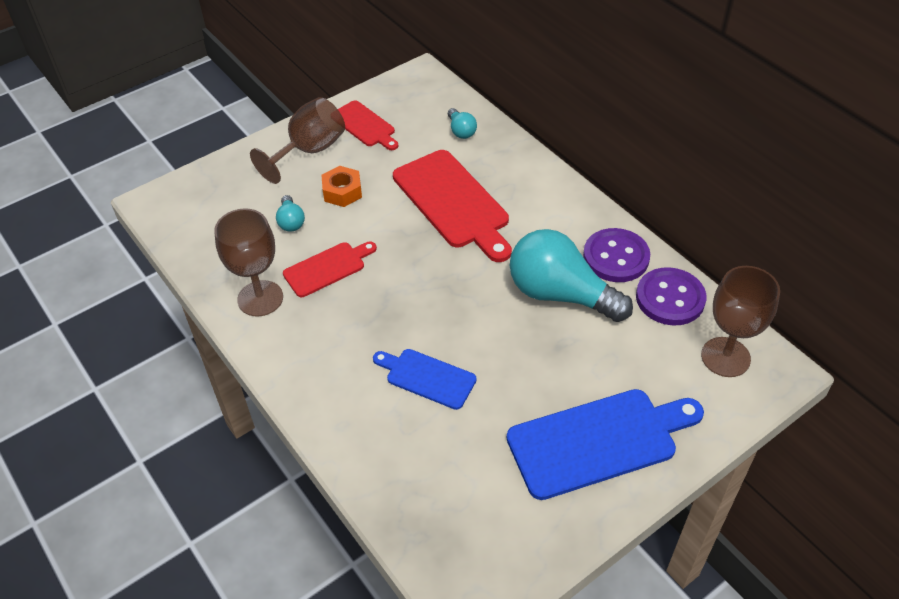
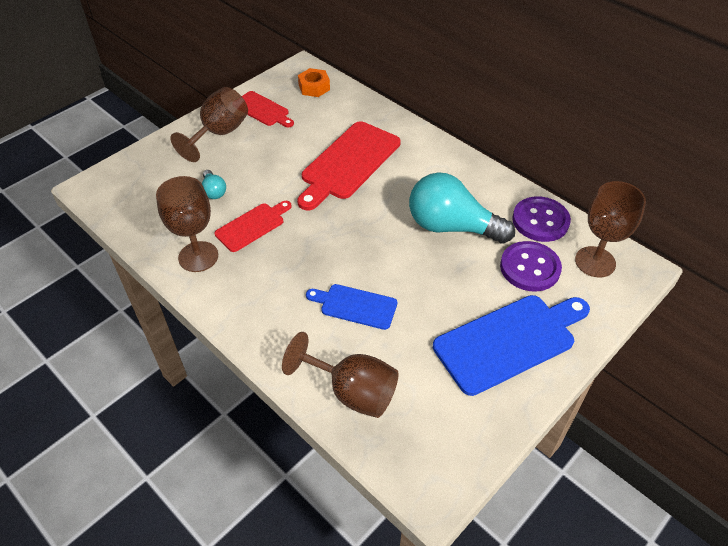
camera: 10 degrees left, 0 degrees up
orange nut [322,166,362,207] -> orange nut moved to [298,68,330,97]
red cutting board [393,150,512,262] -> red cutting board turned 75 degrees clockwise [297,121,401,210]
turquoise light bulb [448,108,477,139] -> none
purple button [583,228,650,282] -> purple button moved to [500,241,562,292]
none -> brown goblet [282,332,399,418]

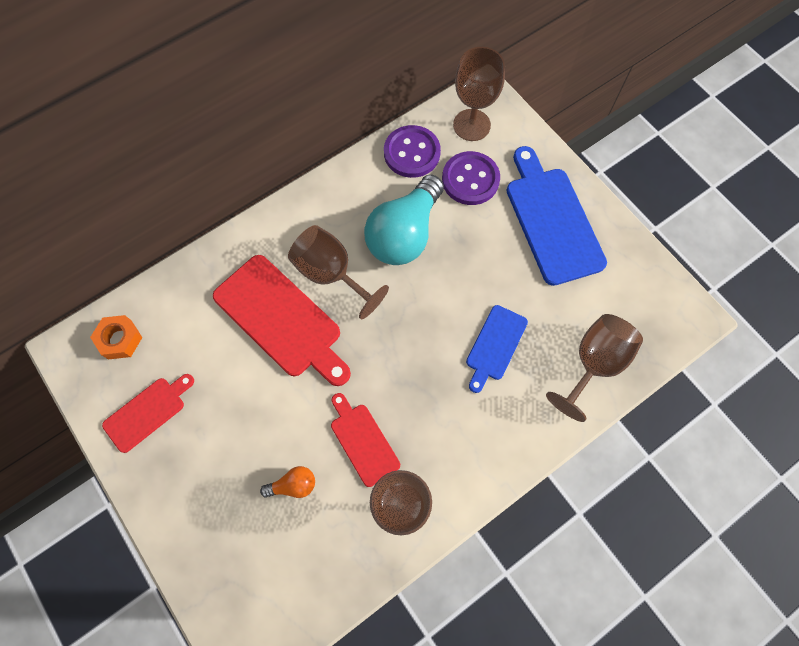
camera: 80 degrees left, 20 degrees up
brown goblet [170,87,248,162] -> brown goblet moved to [288,225,389,320]
turquoise light bulb [202,170,226,199] -> orange light bulb [260,466,315,498]

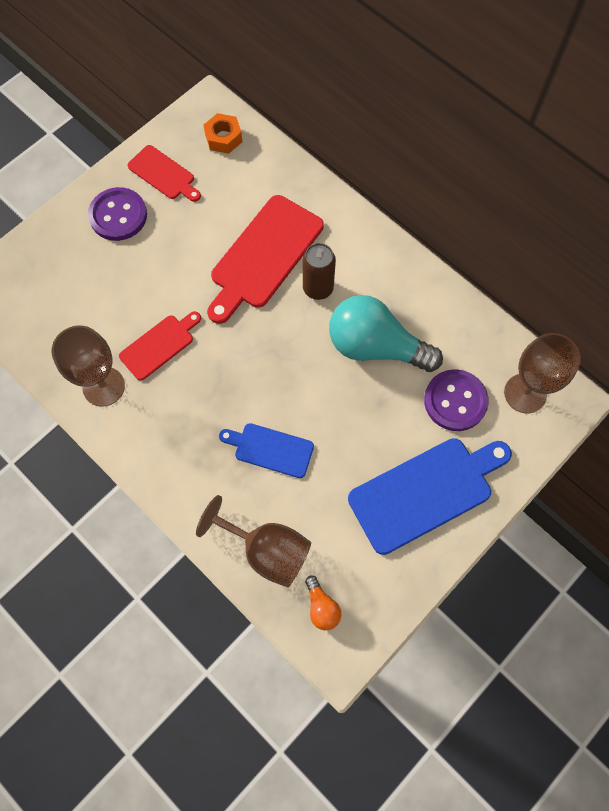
camera: 80 degrees right, 0 degrees up
orange light bulb [260,466,315,498] -> orange light bulb moved to [305,575,341,630]
brown goblet [288,225,389,320] -> brown can [303,243,336,300]
purple button [384,125,441,178] -> purple button moved to [88,187,147,241]

